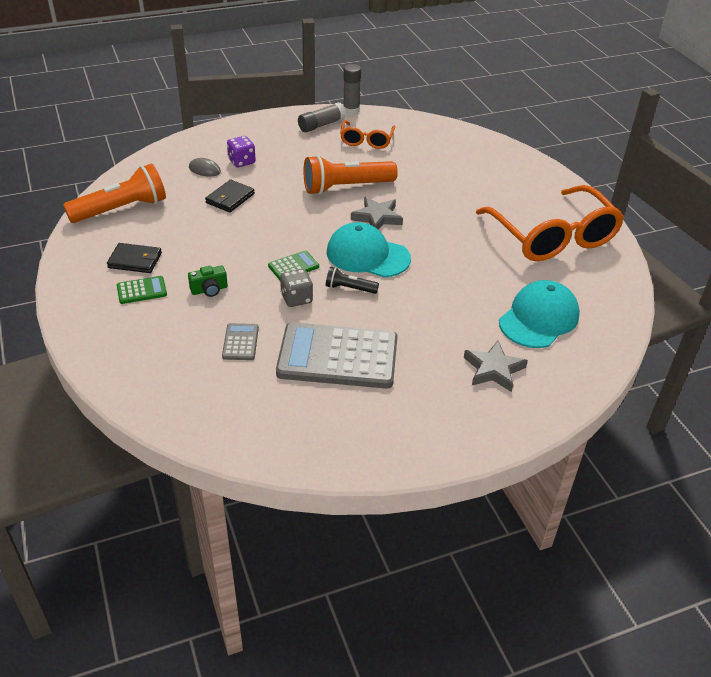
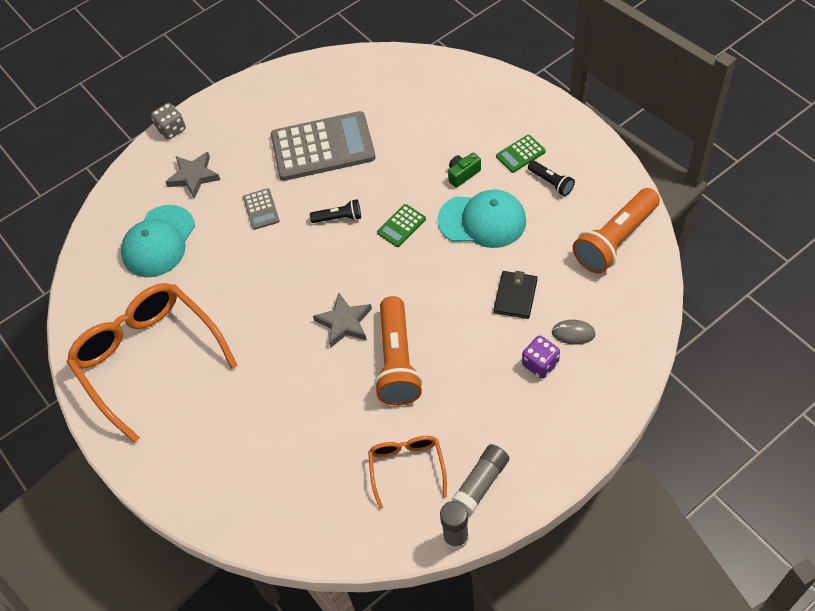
camera: 170 degrees right, 15 degrees up
black wallet [107,243,162,273] -> black flashlight [528,161,575,196]
grey calculator [222,323,259,360] -> grey calculator moved to [243,188,280,230]
grey dice [280,269,313,307] -> grey dice moved to [151,103,186,140]
orange flashlight [303,155,398,195] -> orange flashlight turned 120 degrees clockwise [374,296,423,405]
turquoise cap [327,222,411,277] -> turquoise cap moved to [438,190,526,248]

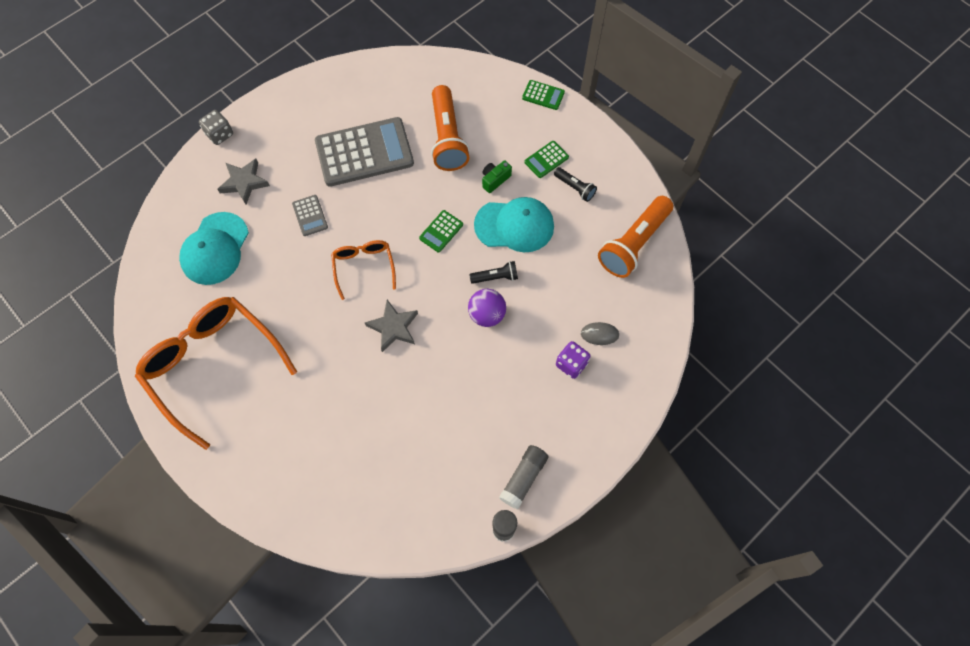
camera: 10 degrees left, 10 degrees up
black flashlight [310,199,361,223] -> black flashlight moved to [469,261,518,284]
orange glasses [368,436,447,509] -> orange glasses moved to [331,240,396,300]
orange flashlight [374,296,423,405] -> orange flashlight moved to [431,85,470,171]
black wallet [494,271,537,319] -> none
none -> purple ball [468,289,506,327]
none -> green calculator [522,80,565,110]

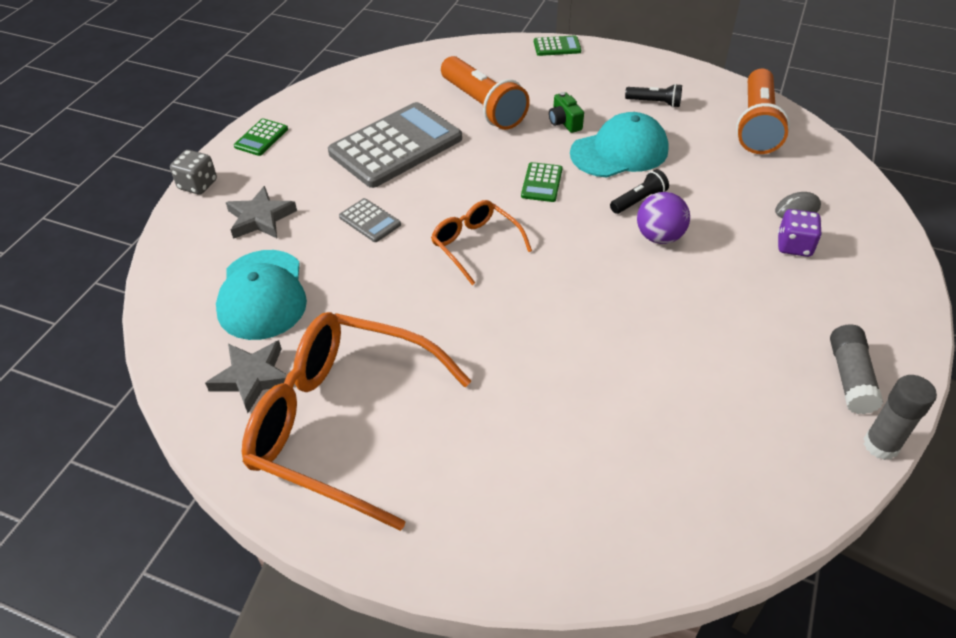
camera: 25 degrees left, 20 degrees down
grey star [365,300,418,352] -> grey star moved to [205,340,287,413]
green camera [482,160,512,193] -> green camera turned 45 degrees counterclockwise [549,92,584,133]
green calculator [524,141,569,178] -> green calculator moved to [234,118,288,156]

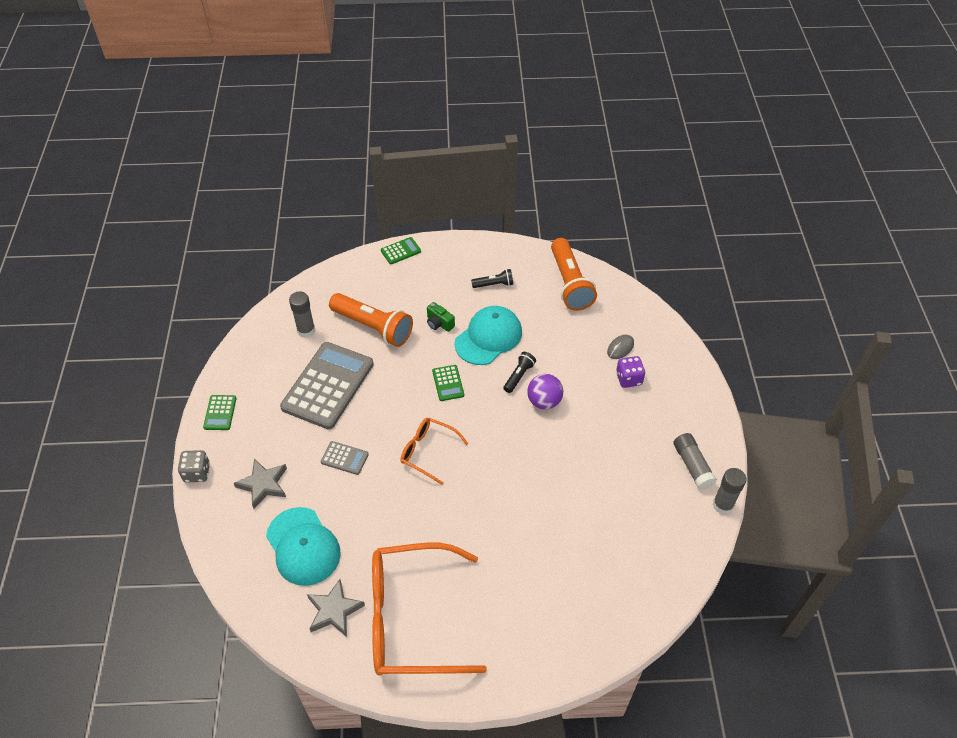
camera: 25 degrees left, 5 degrees up
none -> grey glue stick [289,291,315,338]

